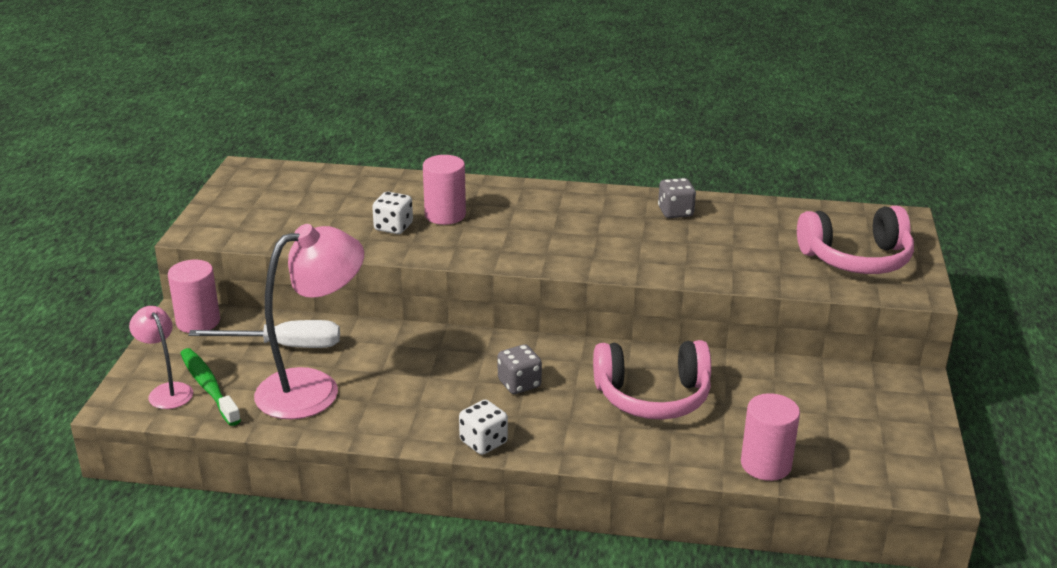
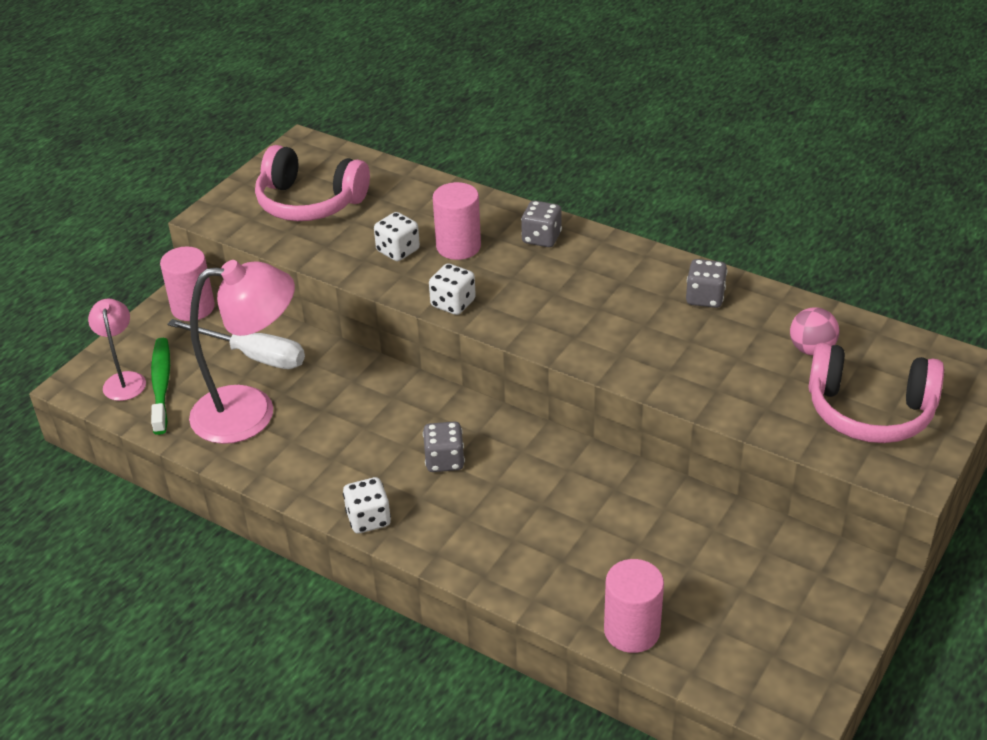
camera: 25 degrees right, 10 degrees up
pink headphones [593,340,711,420] -> pink headphones moved to [255,145,370,221]
none -> white dice [429,263,476,315]
none -> grey dice [521,201,562,247]
none -> pink ball [790,307,839,356]

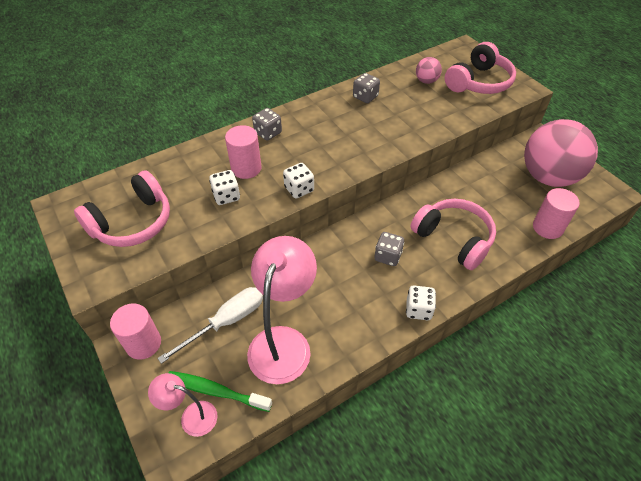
camera: 65 degrees left, 10 degrees up
none -> pink headphones [411,199,496,270]
none -> pink ball [524,119,598,187]

